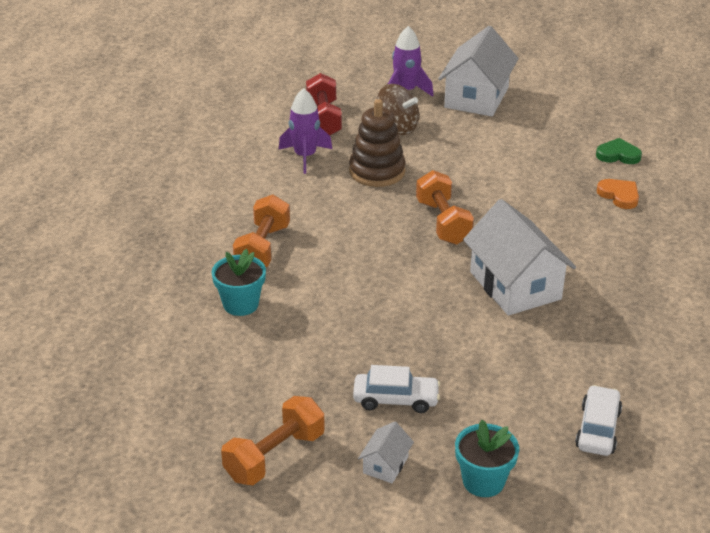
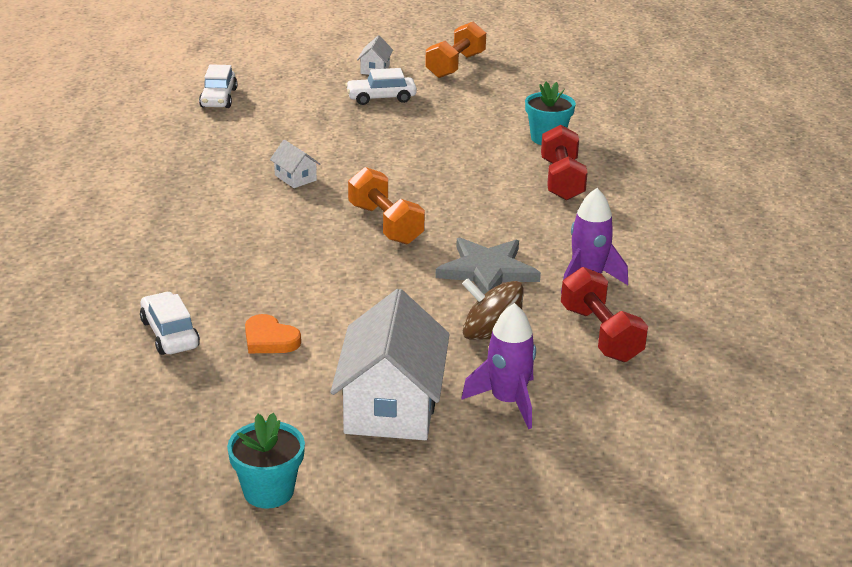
camera: 165 degrees right, 5 degrees down
orange dumbbell [233,194,290,268] -> red dumbbell [541,125,588,200]
brown stacking toy [349,99,406,187] -> grey star [435,238,541,294]
turquoise flower pot [455,420,519,497] -> turquoise flower pot moved to [227,413,305,508]
white house [463,199,576,316] -> white house [270,140,320,188], size x0.44
green heart [596,138,642,164] -> white car [140,292,200,355]
orange heart [597,179,639,209] -> orange heart moved to [245,314,301,353]

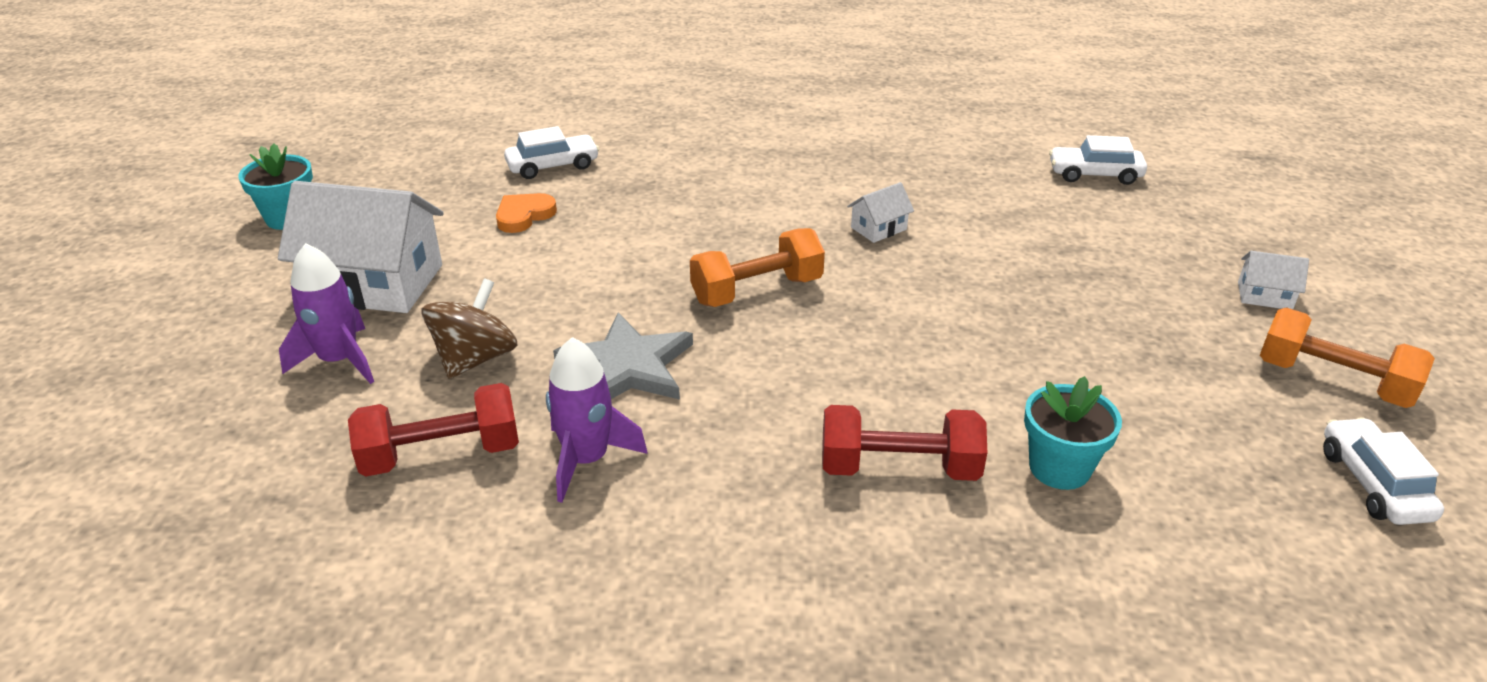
camera: 95 degrees right, 5 degrees up
white car [345,68,417,105] -> white car moved to [1323,417,1444,525]

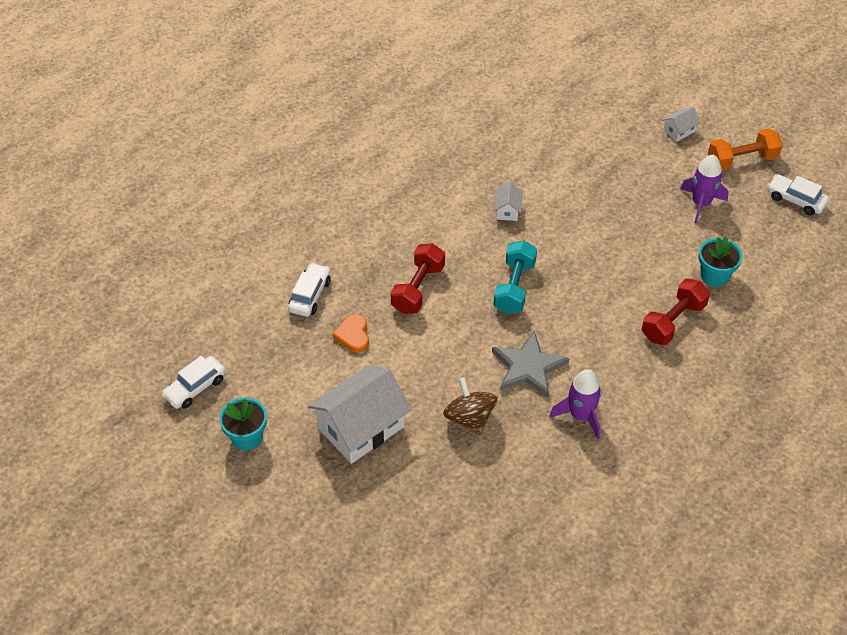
camera: 50 degrees left, 15 degrees up
purple rocket [279,243,374,384] -> purple rocket moved to [680,155,728,224]
red dumbbell [348,383,519,476] -> red dumbbell moved to [391,243,445,314]
orange dumbbell [690,228,825,307] -> turquoise dumbbell [493,240,537,314]
white car [1049,135,1147,185] -> white car moved to [161,356,226,409]

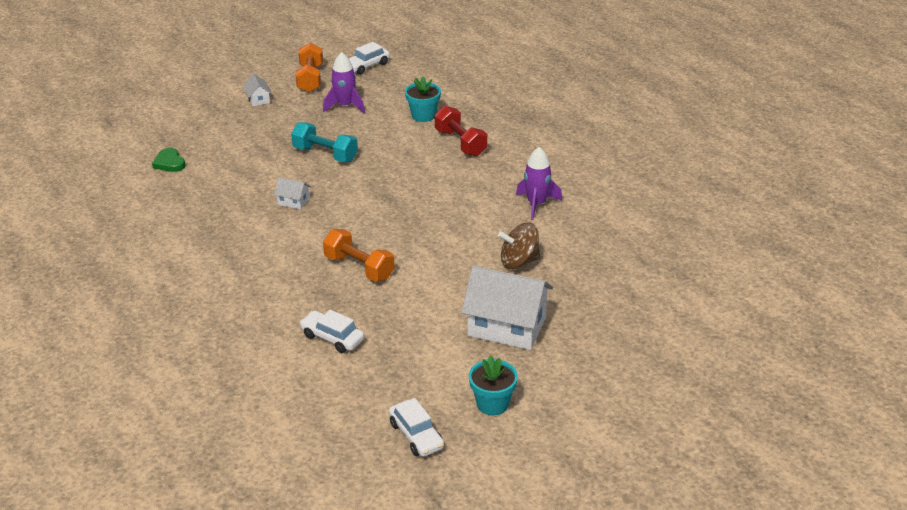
camera: 75 degrees left, 15 degrees down
white house [308,366,412,464] -> white house turned 45 degrees counterclockwise [461,266,553,350]
orange heart [332,314,369,353] -> none
red dumbbell [391,243,445,314] -> orange dumbbell [323,229,395,281]
grey star [492,331,569,397] -> none
turquoise dumbbell [493,240,537,314] -> turquoise dumbbell moved to [291,122,358,162]
none -> green heart [152,148,186,172]

